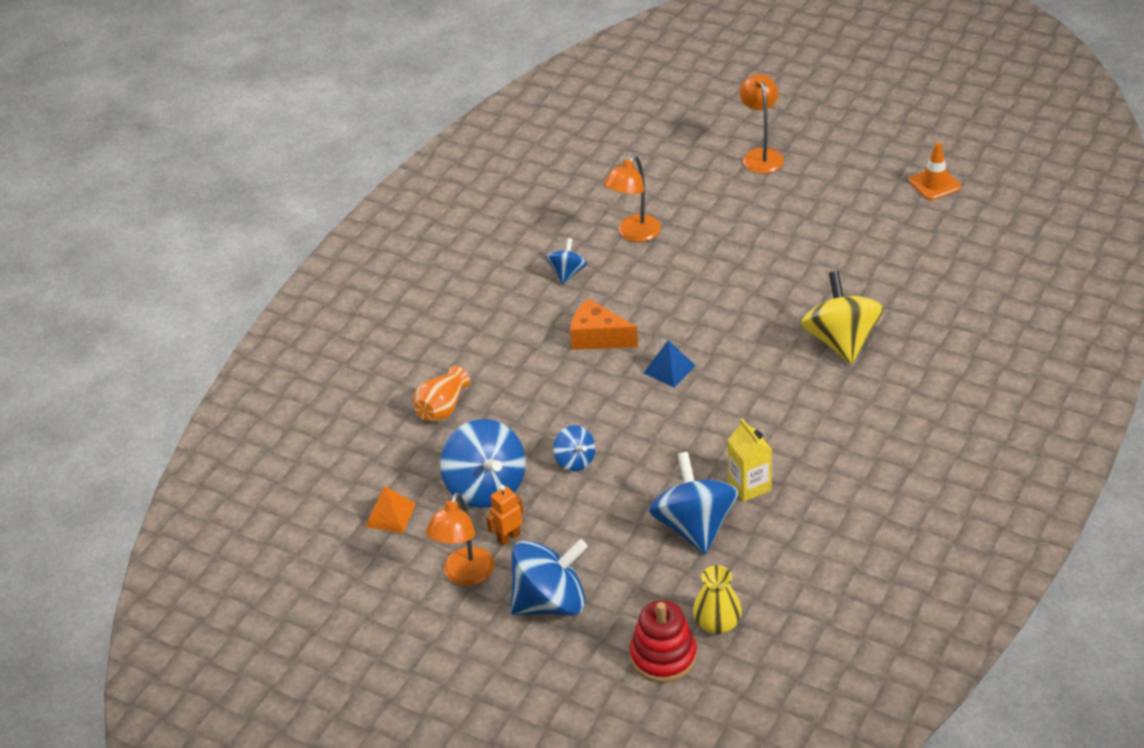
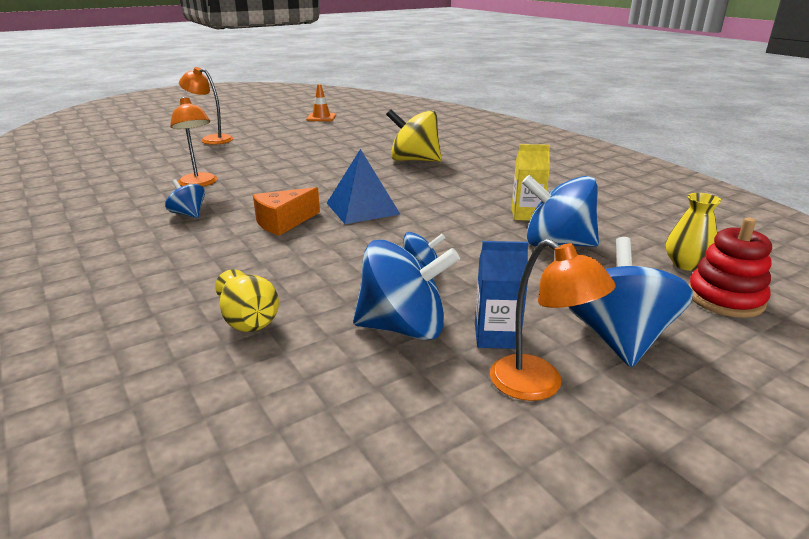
camera: 65 degrees left, 15 degrees down
orange pyramid [365,486,416,533] -> none
orange vase [414,366,470,422] -> yellow vase [215,269,279,332]
orange robot [486,485,523,546] -> blue carton [475,241,528,349]
blue pyramid [644,340,696,387] -> blue pyramid [327,149,400,224], size x1.66

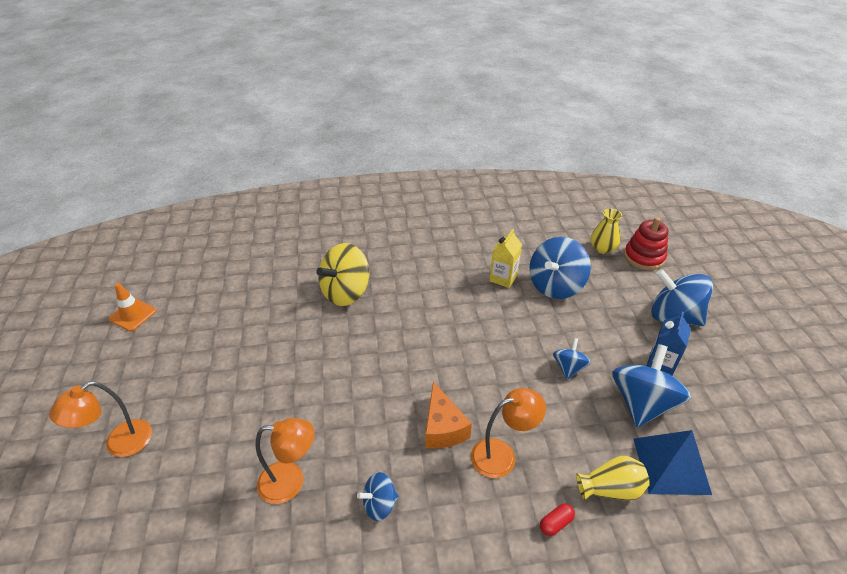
camera: 65 degrees left, 15 degrees up
blue pyramid [327,149,400,224] -> blue pyramid moved to [633,430,712,495]
orange lamp [490,239,616,401] -> orange lamp moved to [471,388,546,478]
none -> red capsule [540,504,575,536]

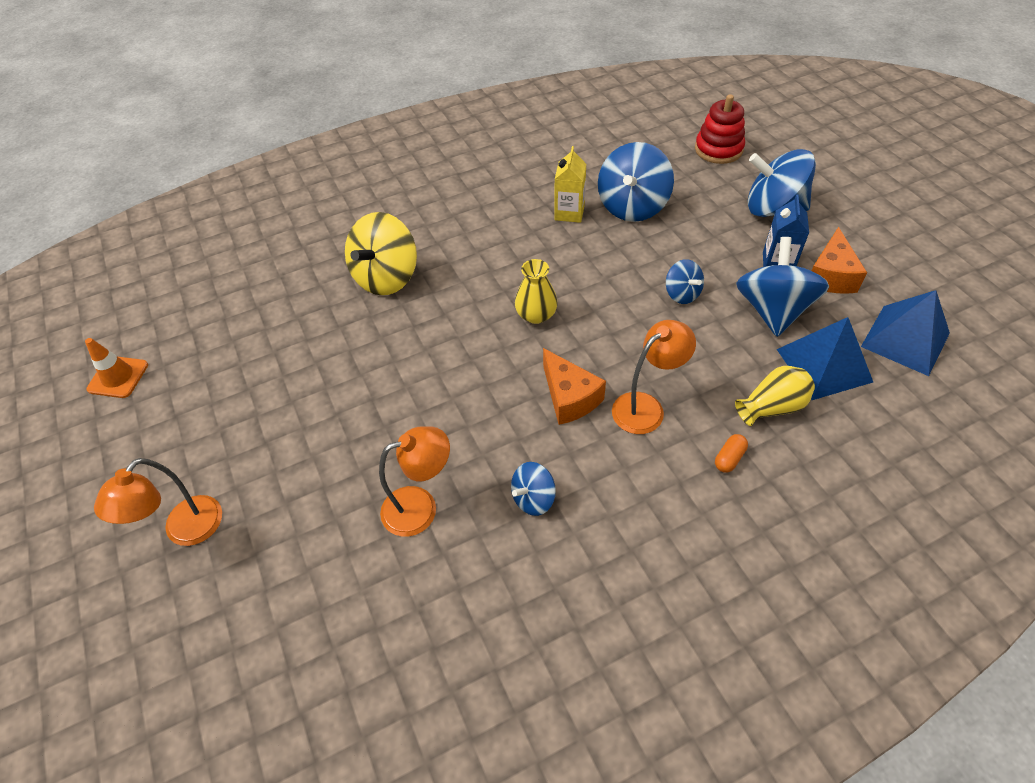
camera: 15 degrees left, 10 degrees up
red capsule [540,504,575,536] -> orange capsule [715,434,748,472]
blue spinning top [553,338,591,379] -> blue spinning top turned 150 degrees clockwise [666,259,704,304]
yellow vase [591,208,622,254] -> yellow vase moved to [515,259,558,324]
none -> orange cheese [812,227,867,294]
none -> blue pyramid [861,290,950,376]

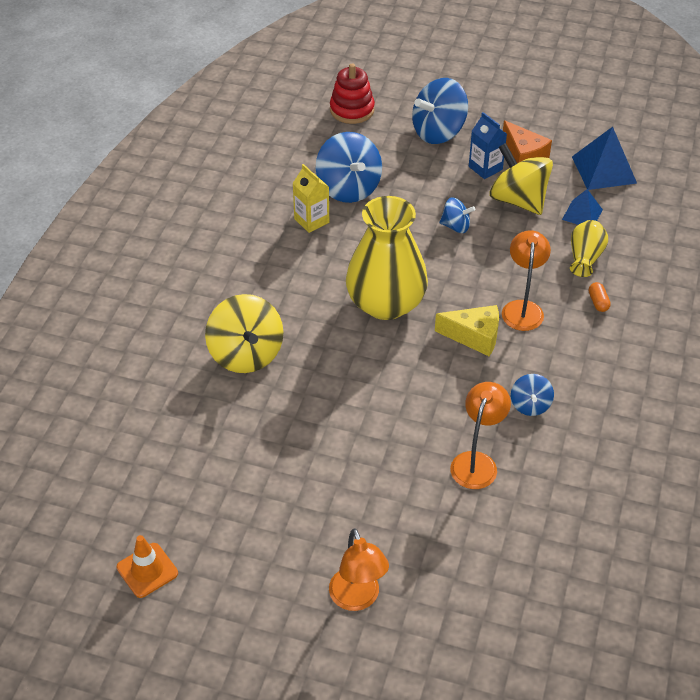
camera: 50 degrees left, 5 degrees down
yellow vase [515,259,558,324] -> yellow vase [346,196,428,320], size x2.11
orange cheese [543,348,606,425] -> yellow cheese [435,305,499,356]
blue spinning top [736,237,829,337] -> yellow spinning top [490,143,553,215]
blue pyramid [777,317,873,400] -> blue pyramid [562,189,603,225], size x0.60

